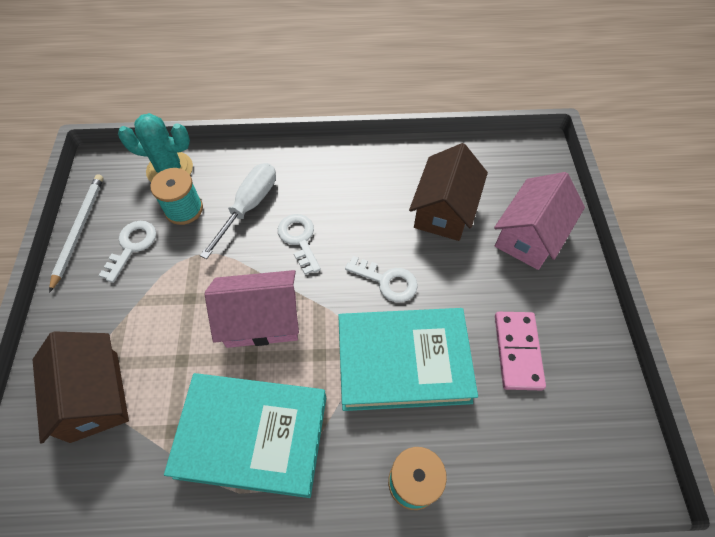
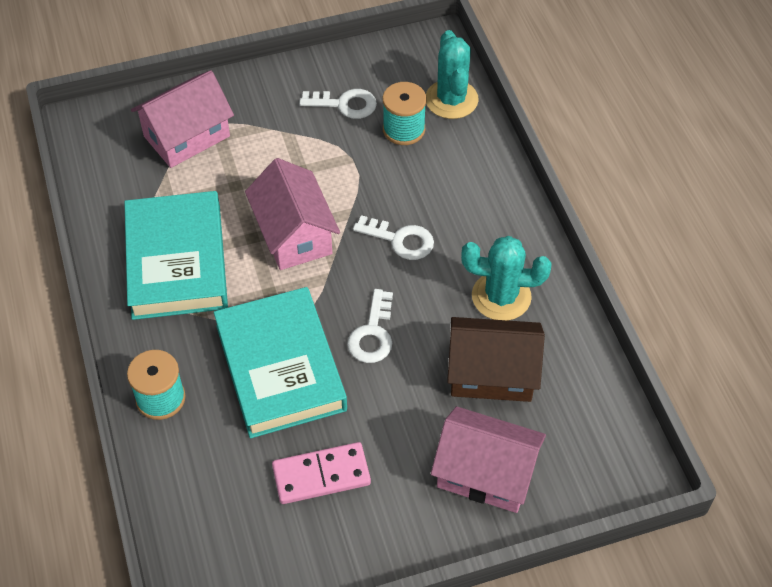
camera: 75 degrees right, 5 degrees down
brown house [33,331,129,444] -> pink house [131,70,234,168]
white pencil [49,174,104,293] -> none
white screwdriver [200,163,276,259] -> none
white key [278,214,321,275] -> white key turned 60 degrees clockwise [353,215,434,260]
none -> turquoise cactus [461,236,551,321]

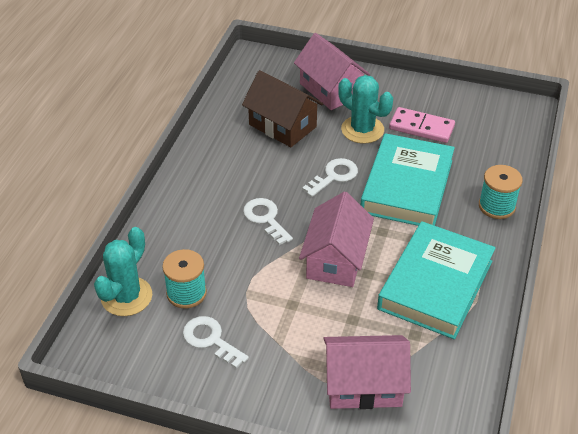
camera: 145 degrees left, 10 degrees down
turquoise cactus [461,236,551,321] -> turquoise cactus moved to [338,75,393,144]

